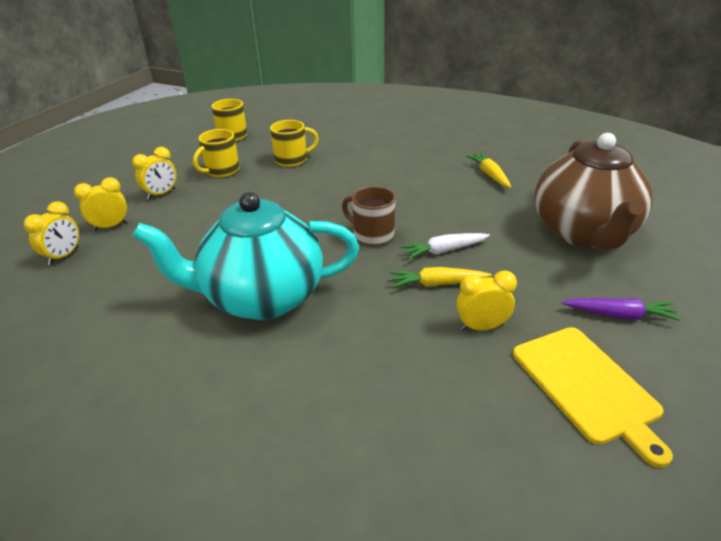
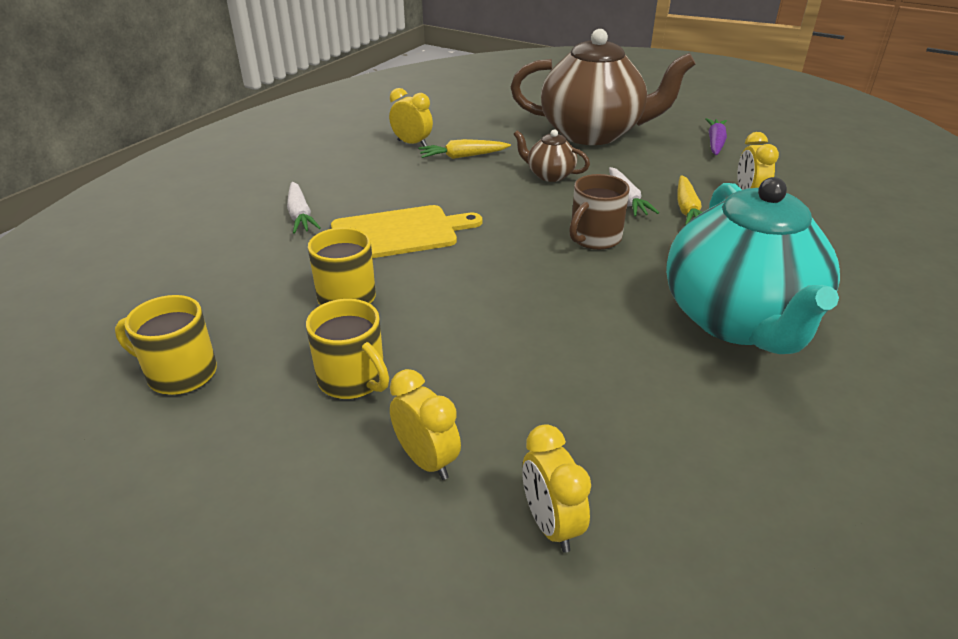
camera: 85 degrees left, 0 degrees up
yellow clock [24,201,79,265] -> yellow clock moved to [389,88,433,147]
yellow cutting board [513,327,673,468] -> yellow cutting board moved to [331,205,482,258]
none -> white carrot [287,182,321,234]
none -> brown teapot [513,129,590,182]

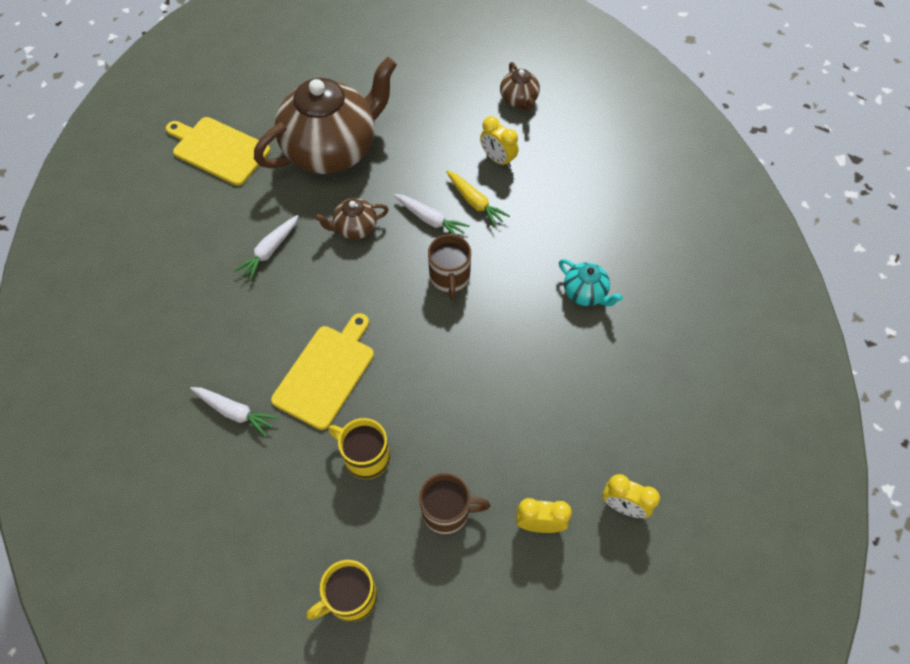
camera: 45 degrees left, 25 degrees up
yellow mug [306,299,389,399] -> brown mug [419,473,490,535]
yellow clock [389,88,433,147] -> none
yellow carrot [419,139,511,159] -> white carrot [234,215,298,281]
turquoise teapot [666,177,840,354] -> turquoise teapot [559,259,623,306], size x0.43
purple carrot [705,118,727,155] -> none
none -> yellow cutting board [166,117,270,186]
none -> brown teapot [500,62,540,111]

